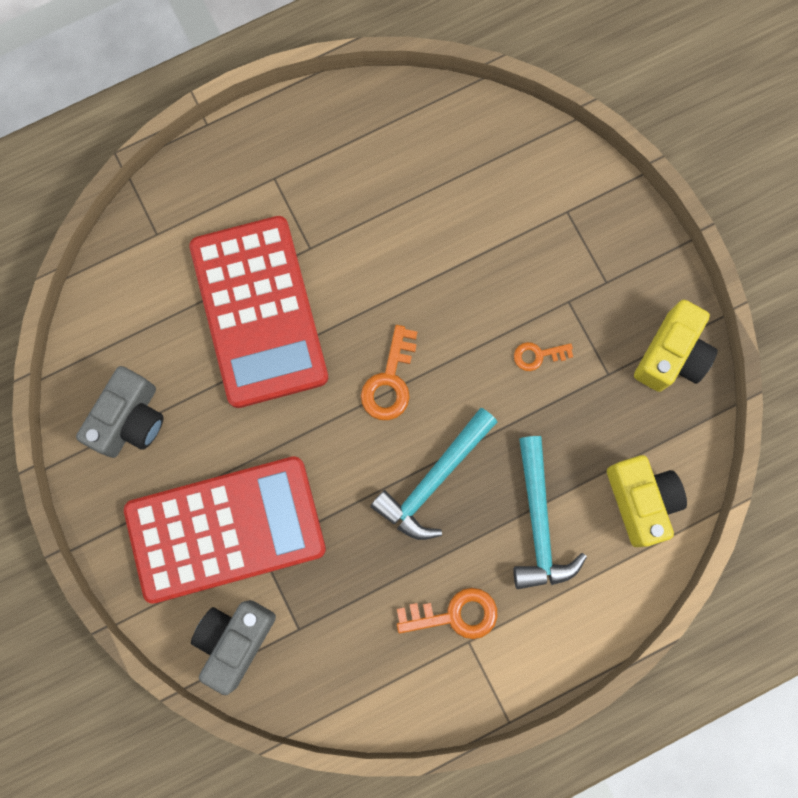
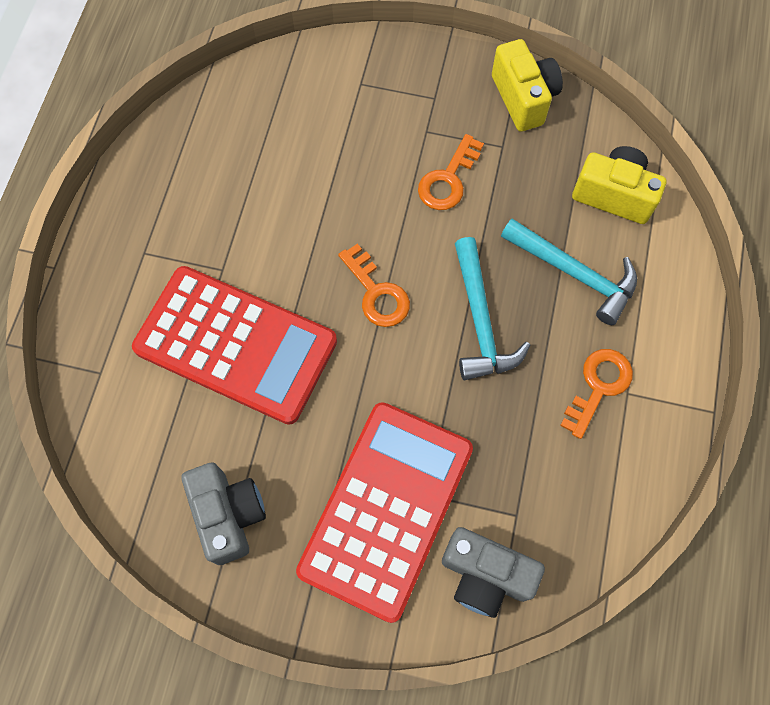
camera: 50 degrees left, 10 degrees down
grey camera [191,600,276,695] -> grey camera turned 45 degrees counterclockwise [442,527,545,618]
orange key [514,342,573,371] -> orange key [418,134,484,210], size x1.63

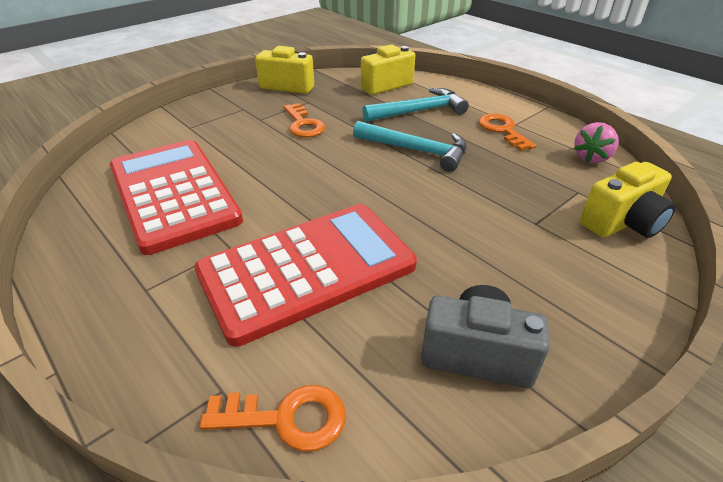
camera: 55 degrees left, 30 degrees down
red calculator [296,402,473,623] -> red calculator moved to [110,140,243,255]
orange key [338,244,410,327] -> orange key moved to [200,385,346,452]
grey camera [442,527,545,618] -> yellow camera [580,162,676,238]
none -> pink strawberry [574,122,619,163]

